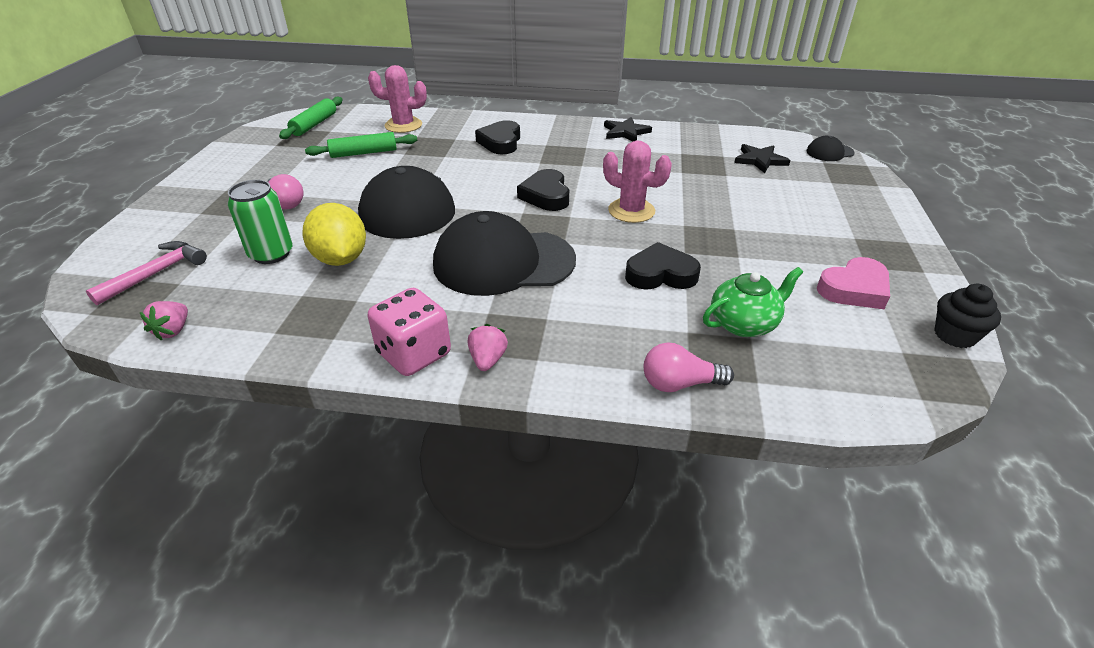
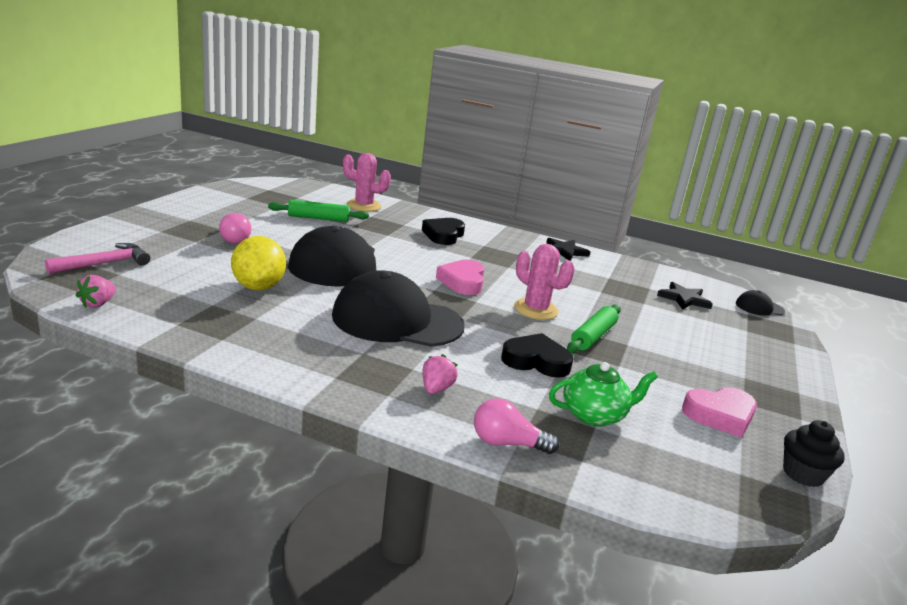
camera: 10 degrees right, 15 degrees down
green can [227,180,293,264] -> none
green rolling pin [279,97,343,139] -> green rolling pin moved to [567,304,621,353]
pink dice [368,288,451,376] -> none
pink strawberry [468,324,508,371] -> pink strawberry moved to [422,354,458,394]
black heart [517,169,569,211] -> pink heart [436,260,485,295]

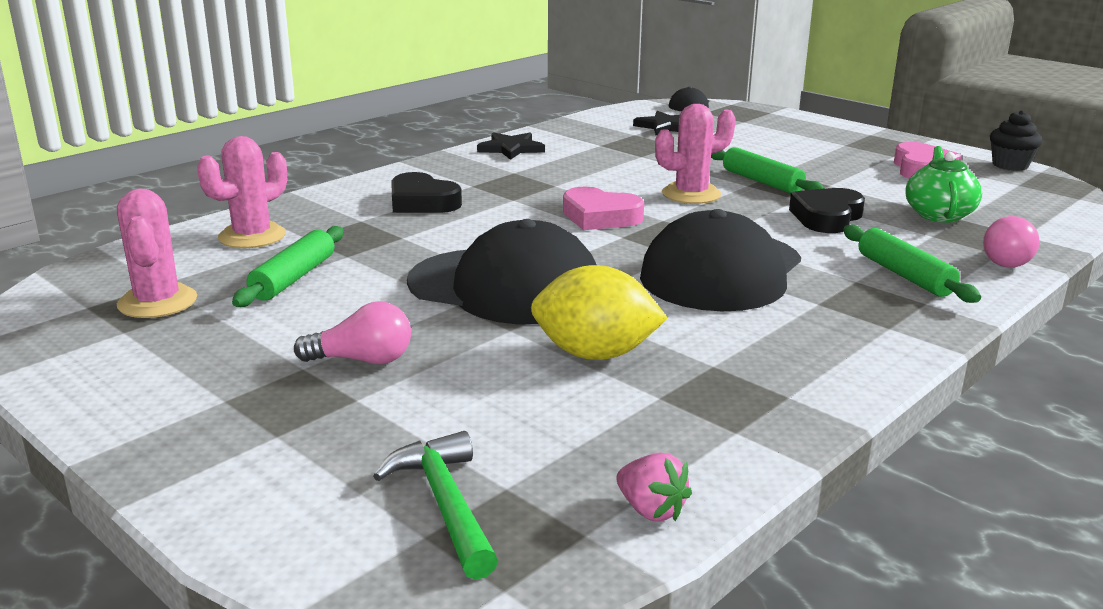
camera: 65 degrees left, 0 degrees up
pink hammer [45,243,150,274] -> green hammer [373,431,498,580]
pink strawberry [422,354,458,394] -> green rolling pin [843,225,981,303]
none -> pink cactus [117,188,197,318]

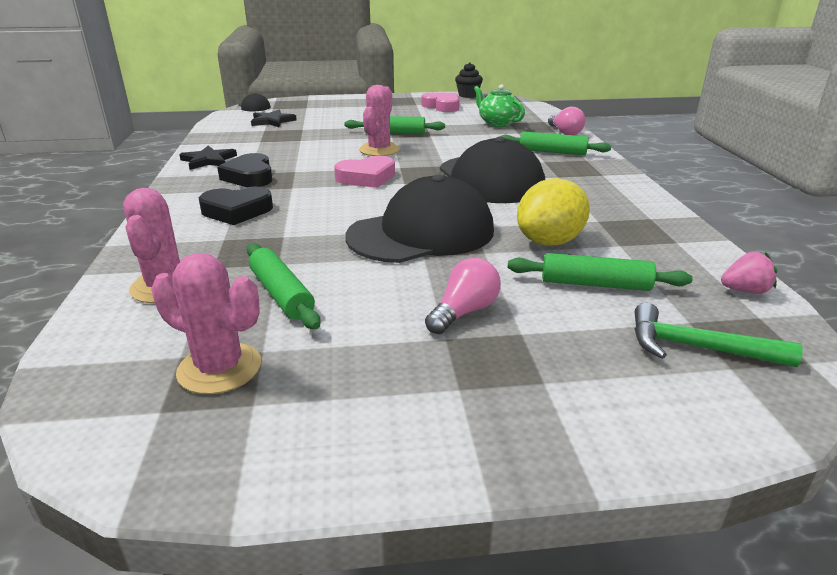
camera: 50 degrees left, 5 degrees up
black heart [789,188,865,233] -> black heart moved to [217,153,272,187]
none -> green rolling pin [507,253,693,291]

